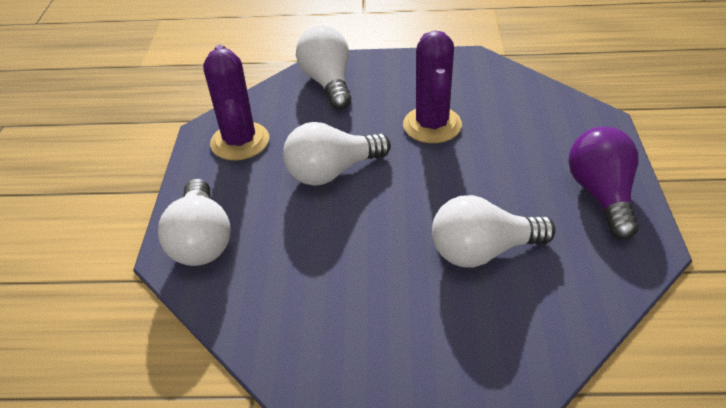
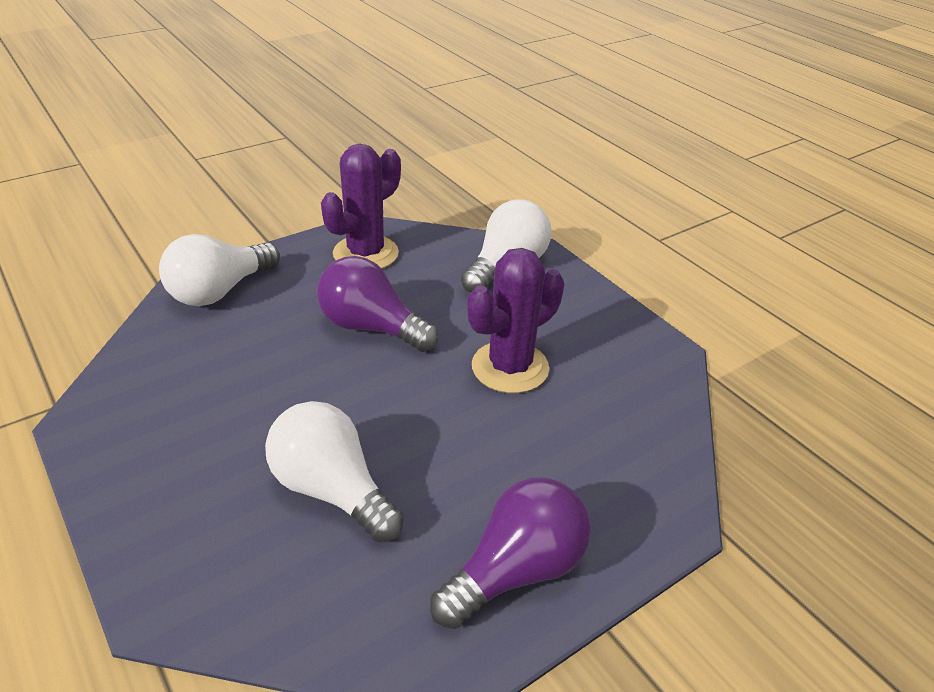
camera: 50 degrees right, 5 degrees down
white light bulb [283,122,391,186] -> purple light bulb [317,256,439,352]

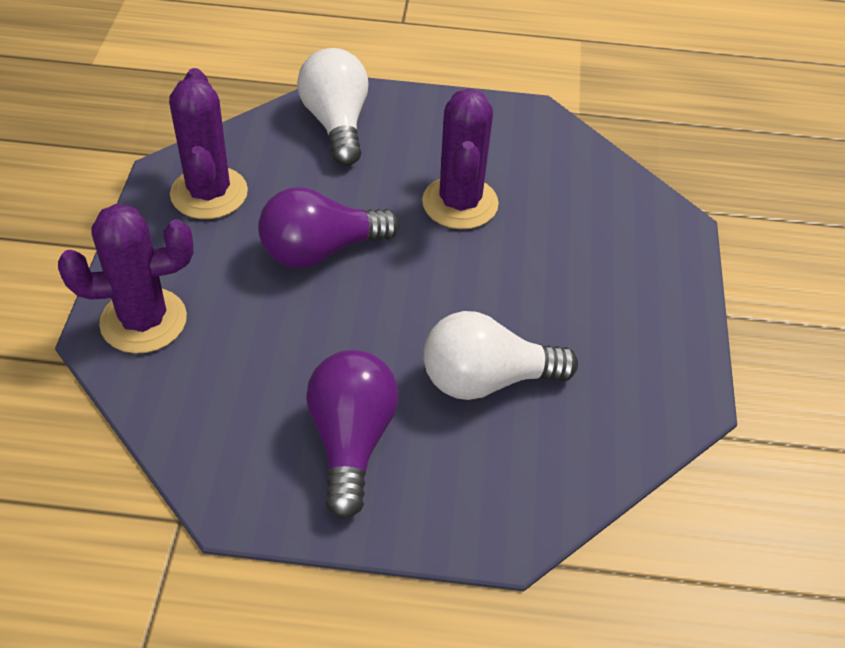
camera: 50 degrees left, 10 degrees up
white light bulb [159,234,280,306] -> purple cactus [58,204,194,354]
purple light bulb [430,477,591,629] -> purple light bulb moved to [306,350,398,519]

